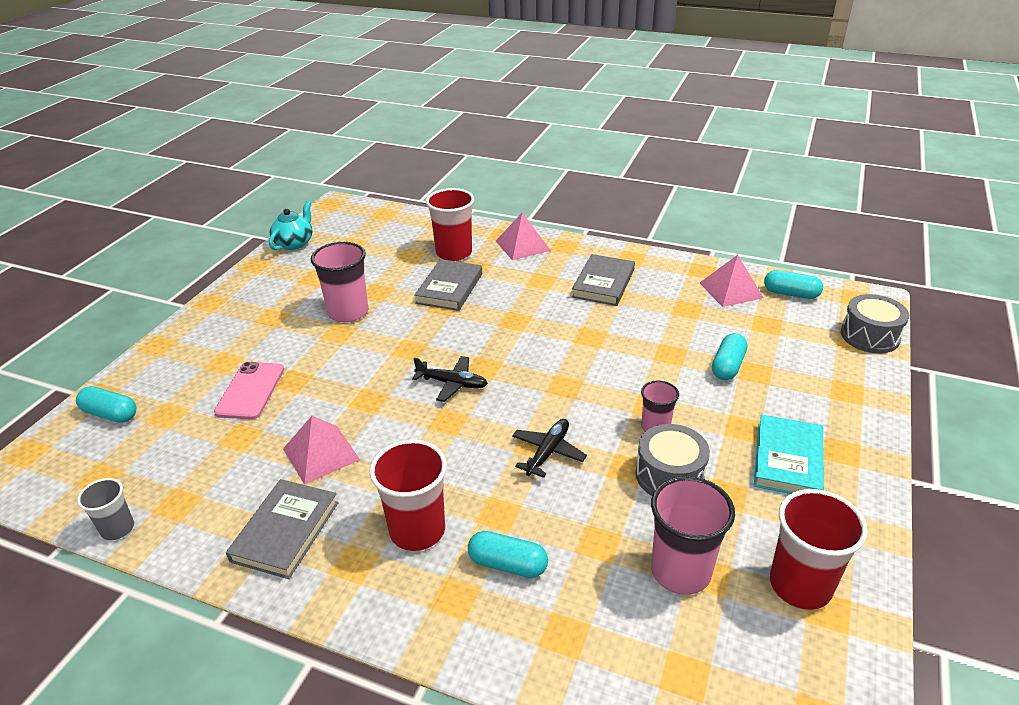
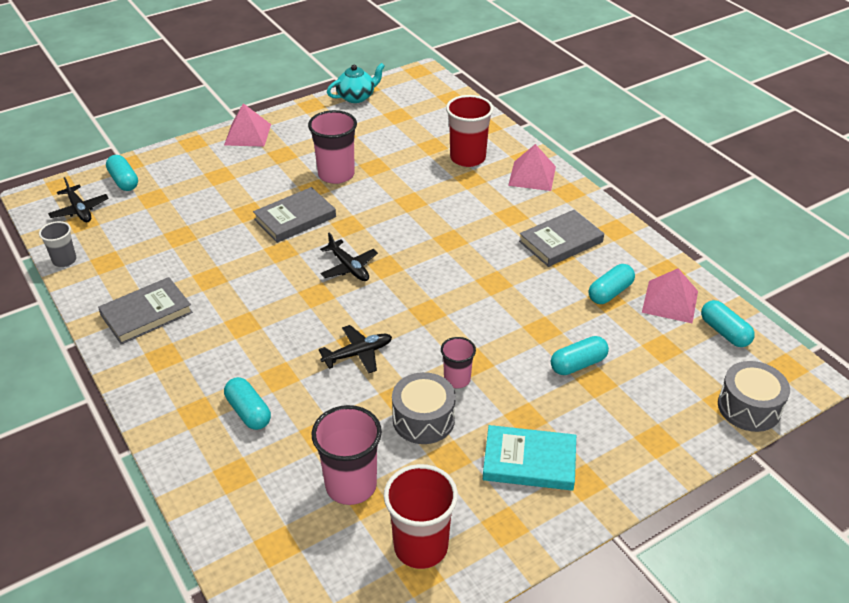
camera: 35 degrees right, 5 degrees up
pink phone [214,362,284,419] -> none
pink pyramid [283,416,360,485] -> pink pyramid moved to [224,103,271,147]
red cup [369,439,447,551] -> none
grey book [414,259,482,311] -> grey book moved to [253,187,336,243]
turquoise book [754,414,824,494] -> turquoise book turned 45 degrees clockwise [483,425,576,491]
none -> black plane [48,177,109,222]
none -> turquoise capsule [589,264,635,304]

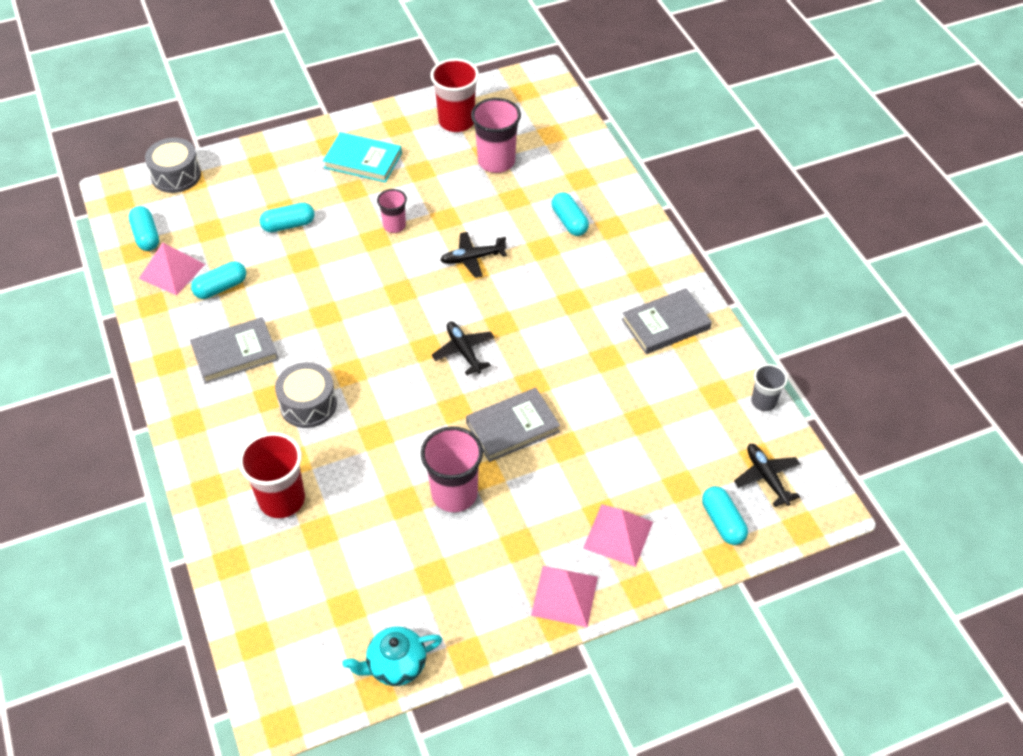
camera: 170 degrees left, 10 degrees up
grey drum [392,372,456,444] -> grey drum moved to [275,362,337,428]
pink pyramid [508,144,556,191] -> pink pyramid moved to [583,504,653,567]

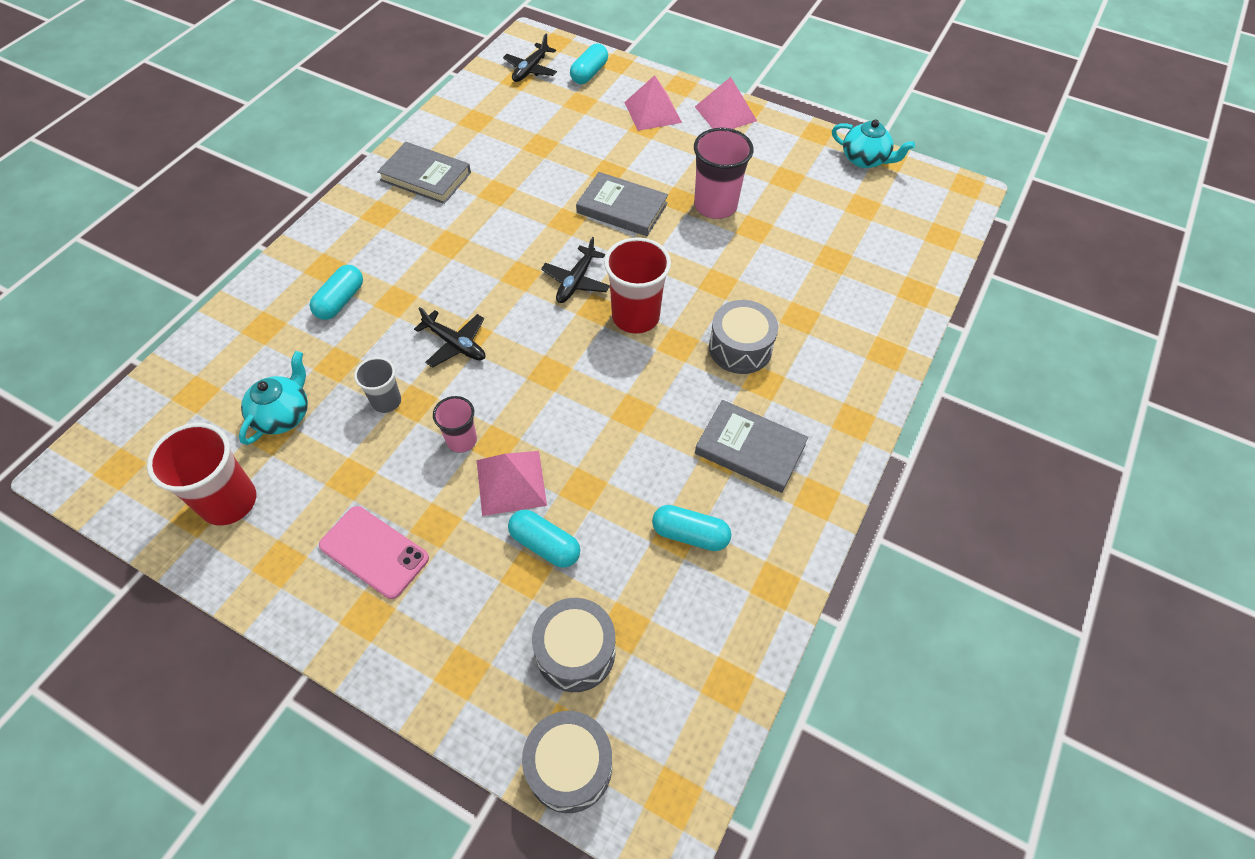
camera: 130 degrees left, 5 degrees up
turquoise capsule [129,206,159,251] -> none
pink pyramid [139,243,205,296] -> pink pyramid moved to [477,451,547,516]
red cup [239,432,305,518] -> red cup moved to [604,237,671,334]
turquoise book [323,132,402,183] -> pink phone [319,506,429,599]
pink cup [471,98,521,173] -> turquoise teapot [239,351,308,445]
grey cup [751,364,788,411] -> grey cup moved to [354,357,401,413]
none -> grey drum [532,598,615,692]

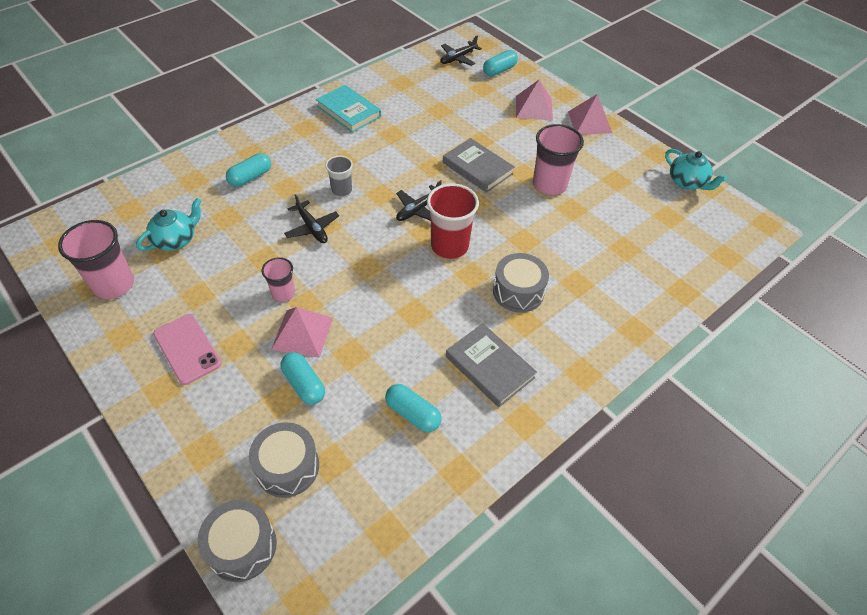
camera: 20 degrees right, 5 degrees down
red cup [147,423,256,526] -> pink cup [58,220,134,299]
grey cup [354,357,401,413] -> grey cup moved to [325,156,353,196]
grey book [377,142,471,204] -> turquoise book [316,85,381,133]

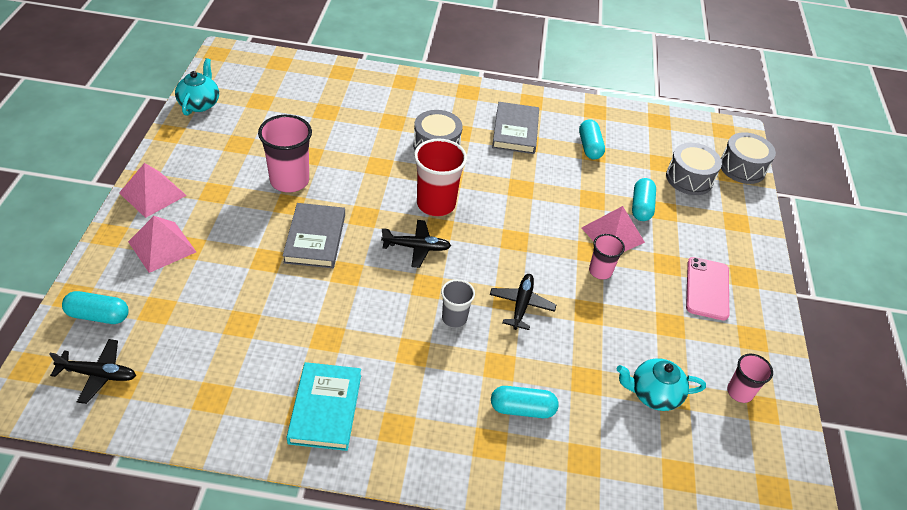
camera: 135 degrees left, 5 degrees down
pink cup [58,220,134,299] -> pink cup [727,353,773,403], size x0.58

